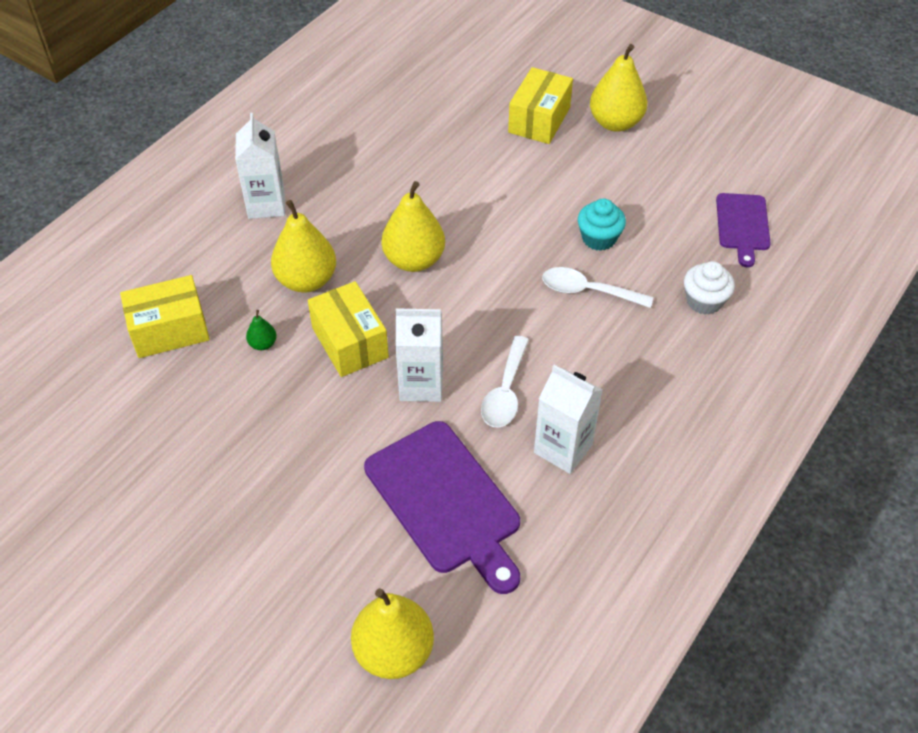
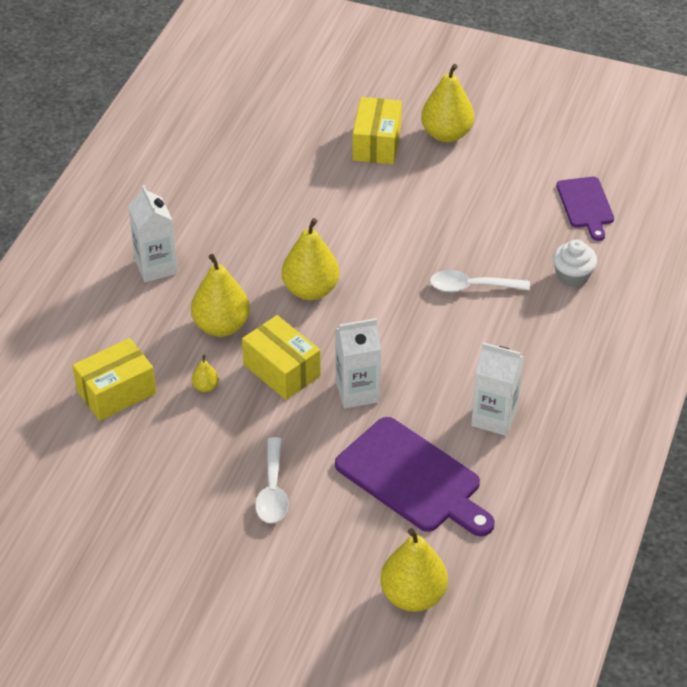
camera: 15 degrees left, 5 degrees down
green pear [246,310,277,350] -> yellow pear [192,355,219,392]
white spoon [481,336,529,427] -> white spoon moved to [255,437,289,523]
turquoise cupcake [578,199,626,251] -> none

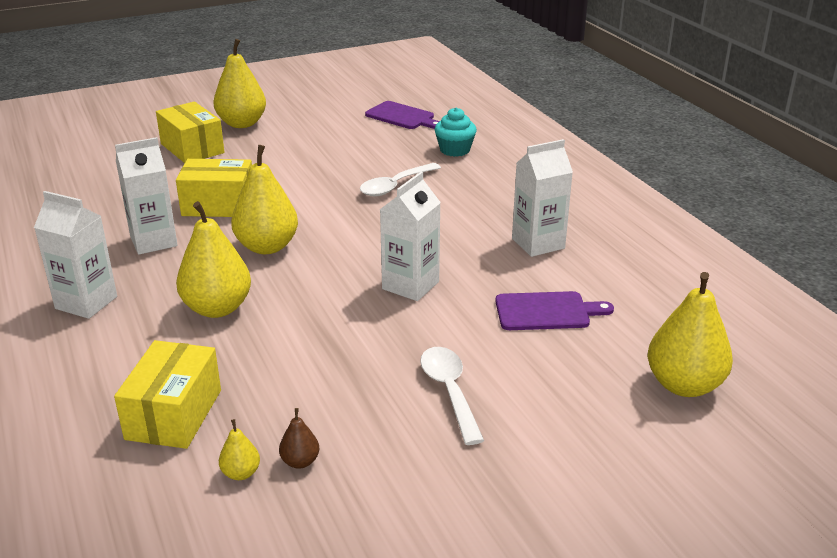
camera: 45 degrees left, 15 degrees down
yellow pear [192,355,219,392] -> yellow pear moved to [219,419,260,480]
yellow box [242,315,321,400] -> yellow box moved to [176,159,252,217]
white spoon [255,437,289,523] -> white spoon turned 150 degrees counterclockwise [420,347,484,445]
purple cutting board [335,417,495,536] -> purple cutting board [495,291,614,330], size x0.59
white cupcake [553,240,597,287] -> turquoise cupcake [434,107,477,157]
none -> white carton [115,137,178,255]
none -> brown pear [279,408,319,469]

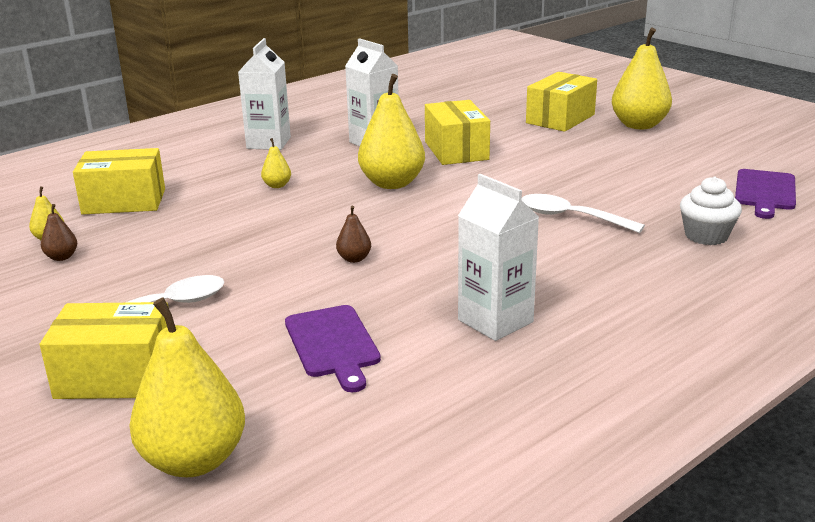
camera: 75 degrees right, 5 degrees down
yellow pear [176,201,251,318] -> yellow pear [261,138,291,188], size x0.45
white carton [380,172,441,301] -> brown pear [336,206,371,263]
turquoise cupcake [434,107,477,157] -> white cupcake [680,176,742,245]
none -> yellow box [40,302,168,399]

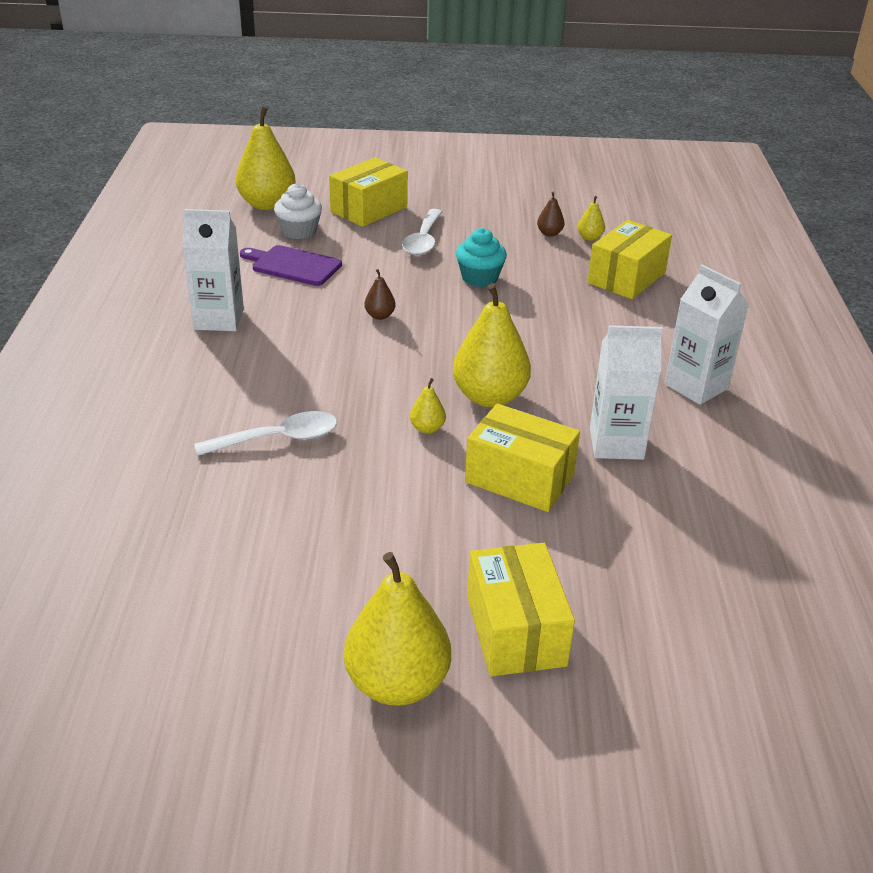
camera: 130 degrees right, 10 degrees up
yellow pear [261,138,291,188] -> yellow pear moved to [410,378,446,434]
white cupcake [680,176,742,245] -> white cupcake moved to [274,183,322,239]
purple cutting board [735,169,796,219] -> none
none -> turquoise cupcake [456,228,507,287]

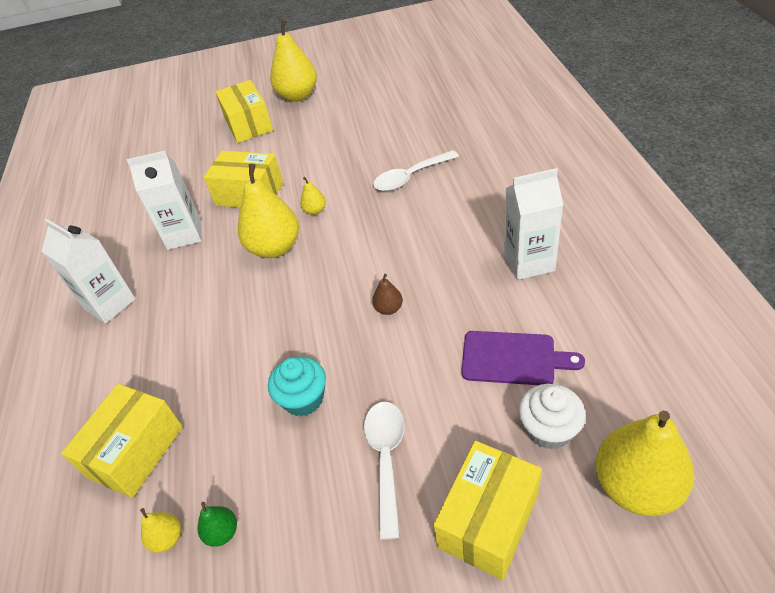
camera: 175 degrees right, 10 degrees up
brown pear [537,192,565,237] -> green pear [197,502,237,547]

